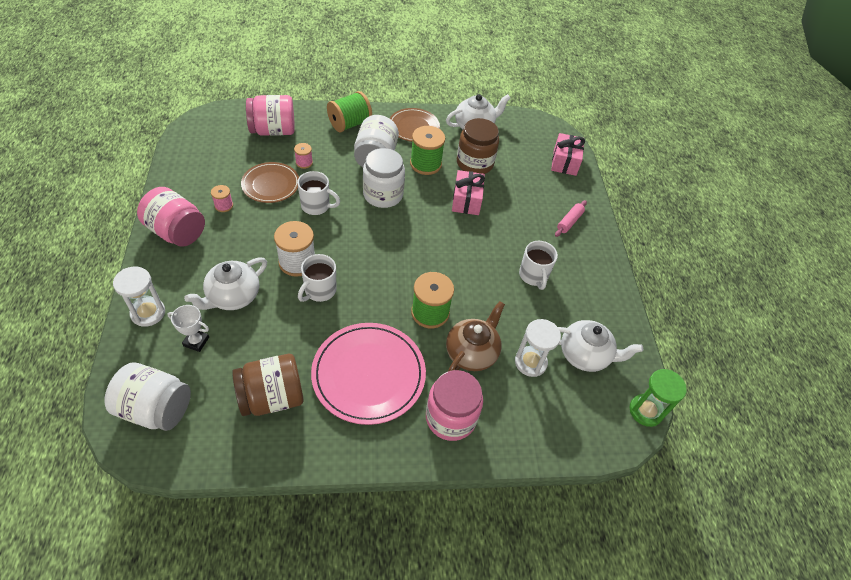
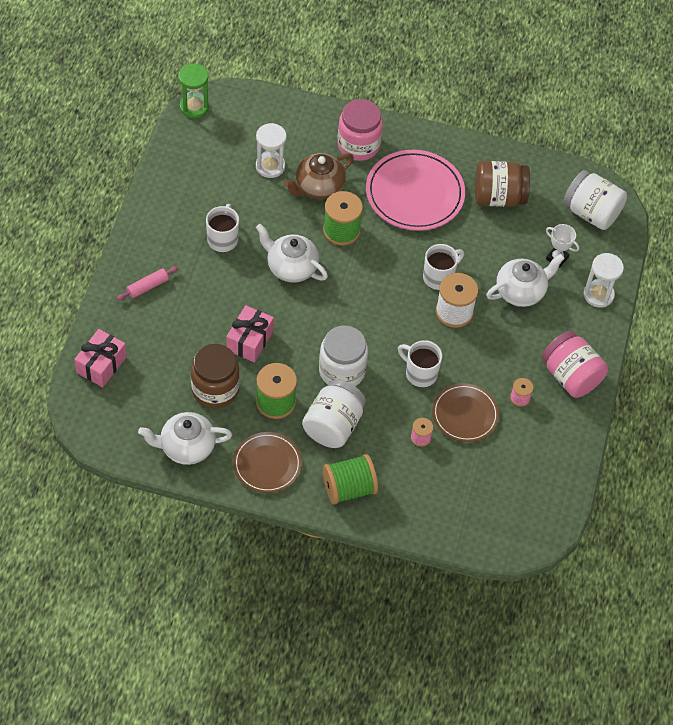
camera: 160 degrees left, 5 degrees up
pink jar [246,95,295,136] -> none
white teapot [558,320,643,372] -> white teapot moved to [256,224,328,283]

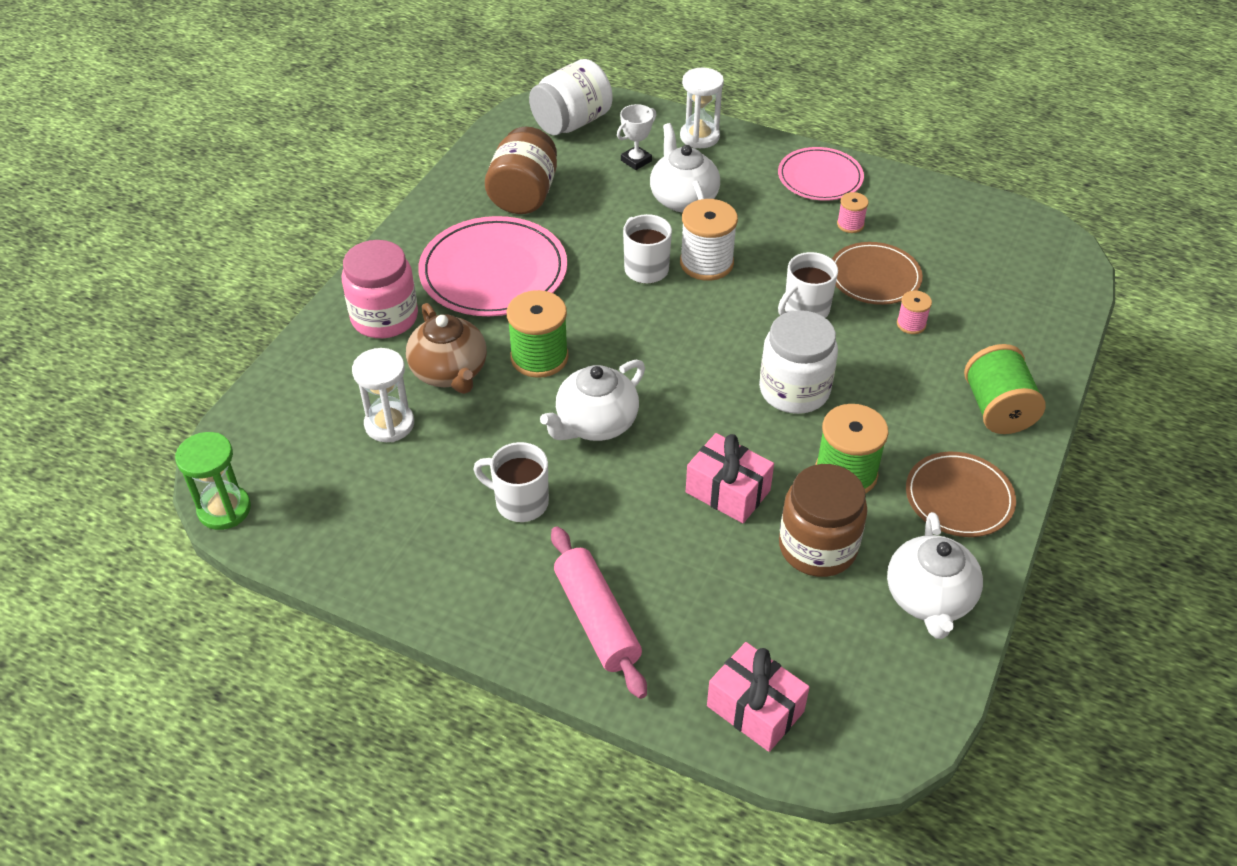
camera: 75 degrees left, 10 degrees down
pink rolling pin [116,266,178,301] -> pink rolling pin [551,526,647,699], size x1.70
white jar [302,379,366,448] -> none
pink jar [542,331,608,398] -> pink plate [778,147,864,201]

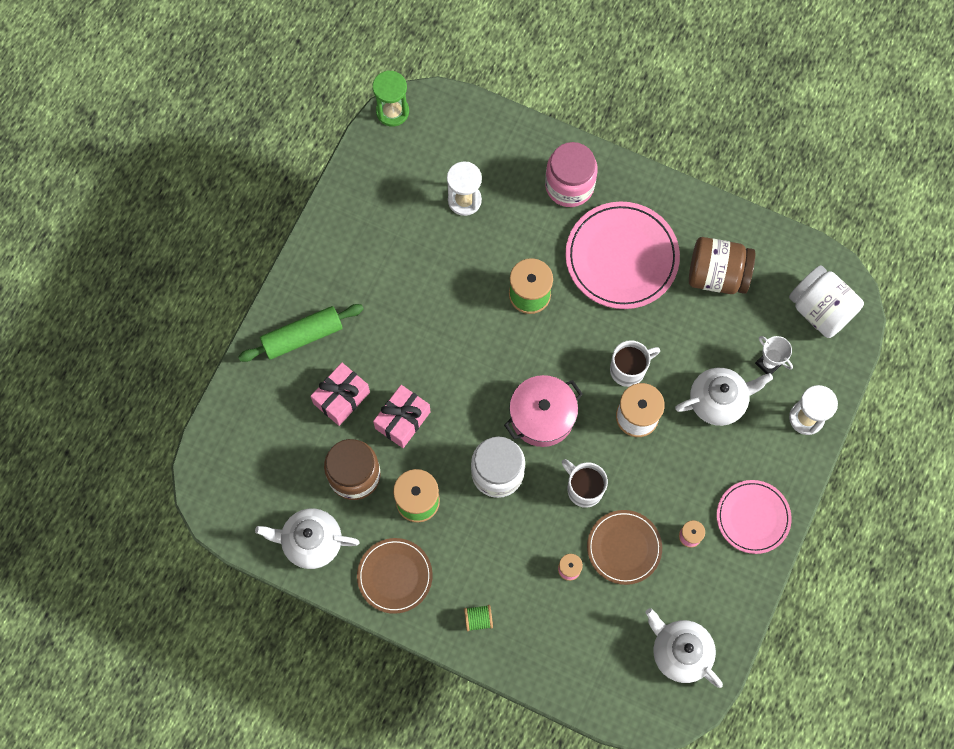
camera: 90 degrees right, 25 degrees up
brown teapot [406,303,487,394] -> none
white mug [474,442,549,522] -> none
white teapot [540,360,645,441] -> white teapot moved to [645,608,723,688]
pink rolling pin [551,526,647,699] -> green rolling pin [238,304,364,362]
pink gift [707,642,810,752] -> pink gift moved to [310,363,370,426]
green spool [964,344,1046,434] -> green spool [464,605,493,631], size x0.52
none -> pink pot [504,375,583,447]

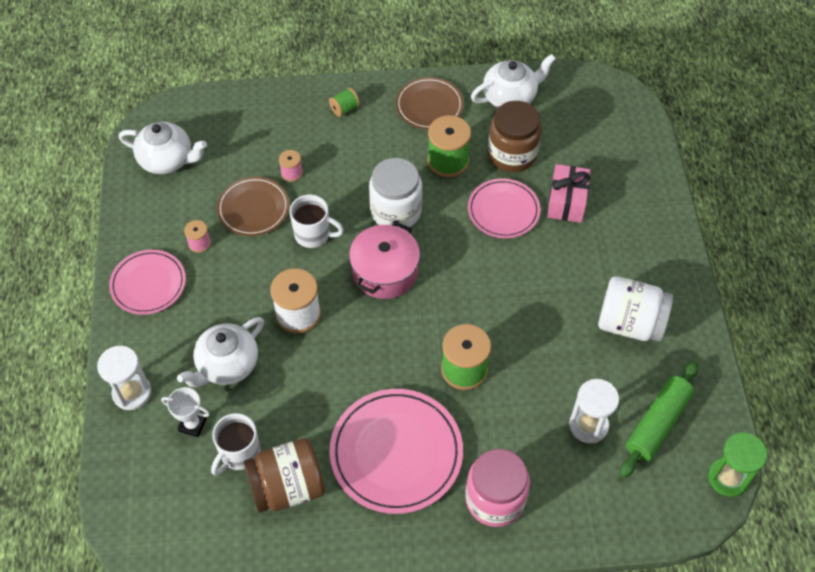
camera: 150 degrees right, 15 degrees down
green rolling pin [238,304,364,362] -> green rolling pin moved to [620,361,699,478]
pink gift [373,385,430,448] -> pink plate [468,179,540,238]
white mug [610,340,660,387] -> white mug moved to [211,413,260,476]
white jar [789,265,864,338] -> white jar moved to [598,276,673,341]

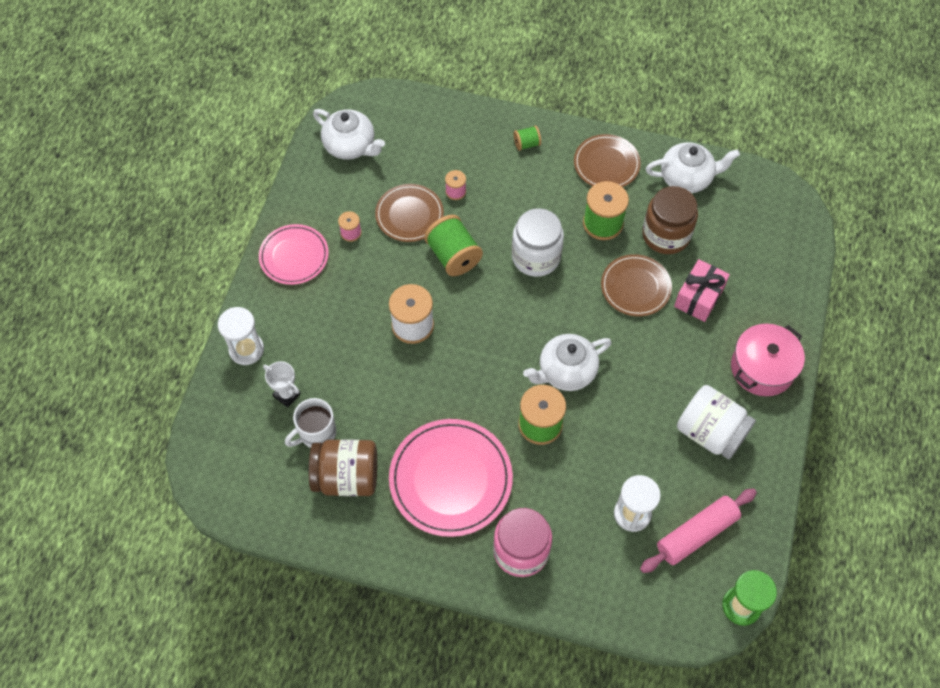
camera: 20 degrees right, 5 degrees up
white teapot [177,317,264,387] -> white teapot moved to [523,334,612,391]
white mug [289,195,344,248] -> green spool [424,215,483,276]
pink pot [349,222,420,299] -> pink pot moved to [731,324,805,396]
pink plate [468,179,540,238] -> brown plate [601,254,672,317]
green rolling pin [620,361,699,478] -> pink rolling pin [640,488,757,573]

